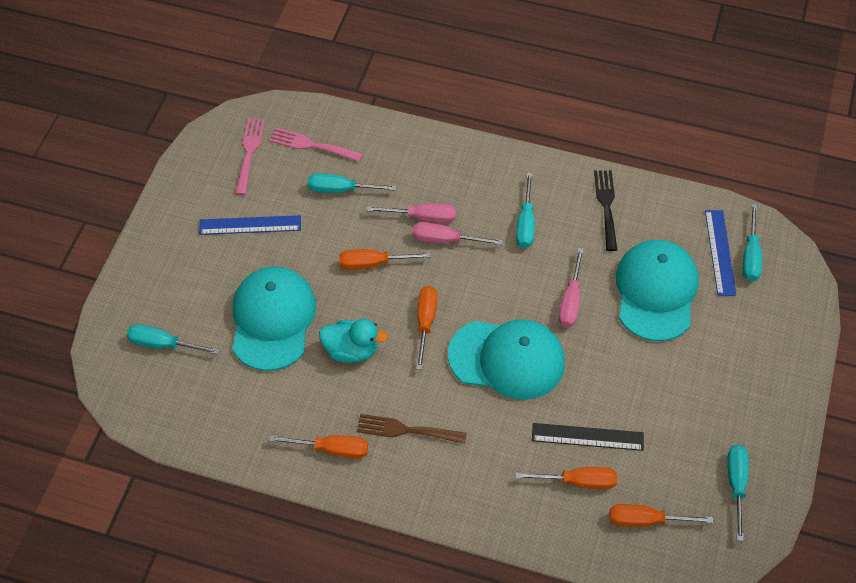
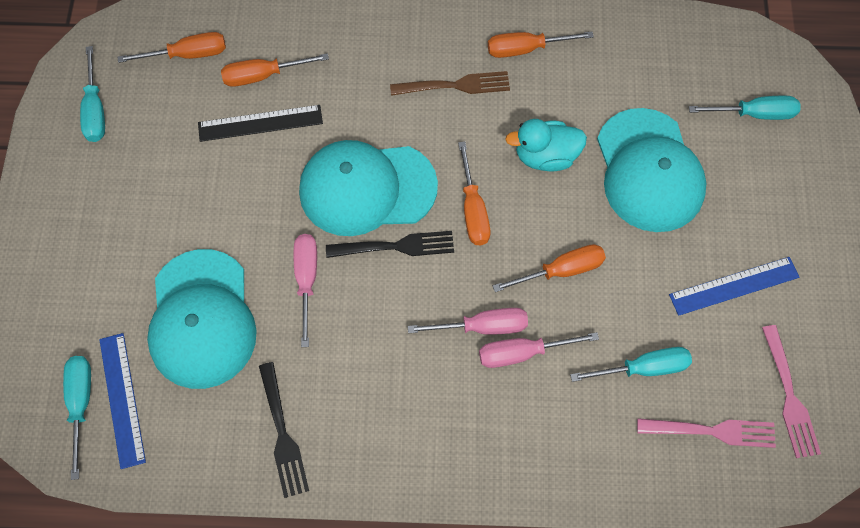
camera: 165 degrees right, 10 degrees up
turquoise screwdriver [516,173,535,248] -> none
none -> black fork [326,231,454,258]

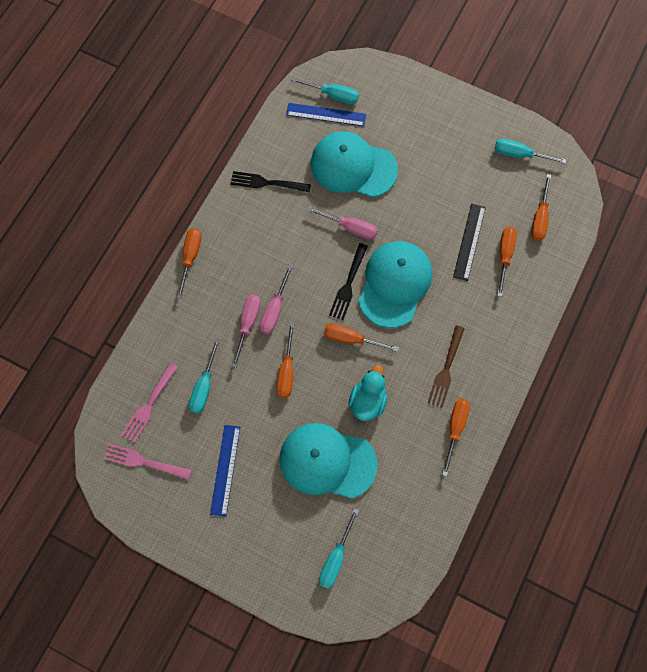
camera: 115 degrees right, 5 degrees up
none -> orange screwdriver [177,228,201,299]

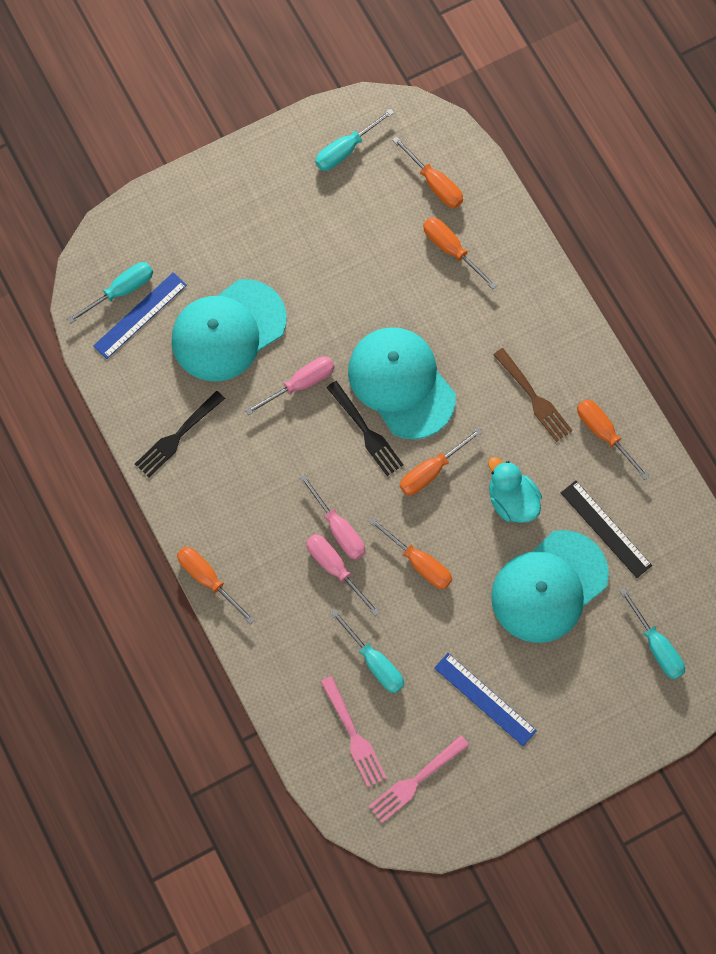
camera: 55 degrees left, 0 degrees up
black ruler [453,203,486,281] -> black ruler moved to [561,480,652,578]

